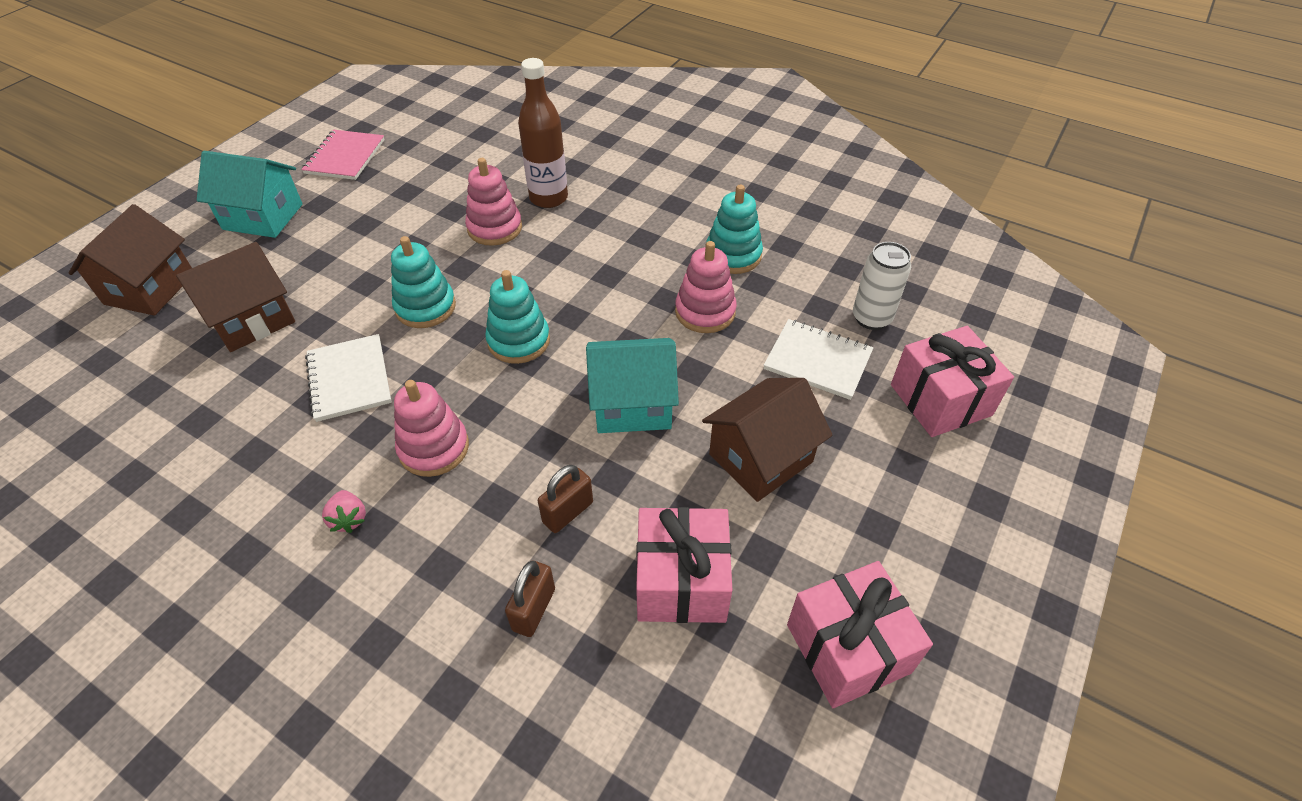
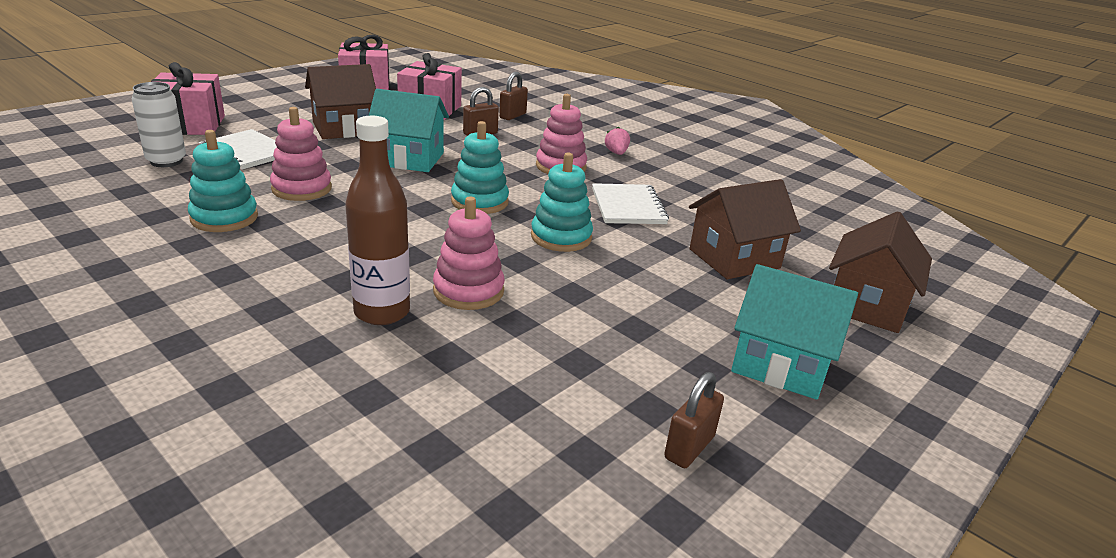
camera: 170 degrees left, 20 degrees down
pink notebook [301,130,385,180] -> brown padlock [664,372,724,468]

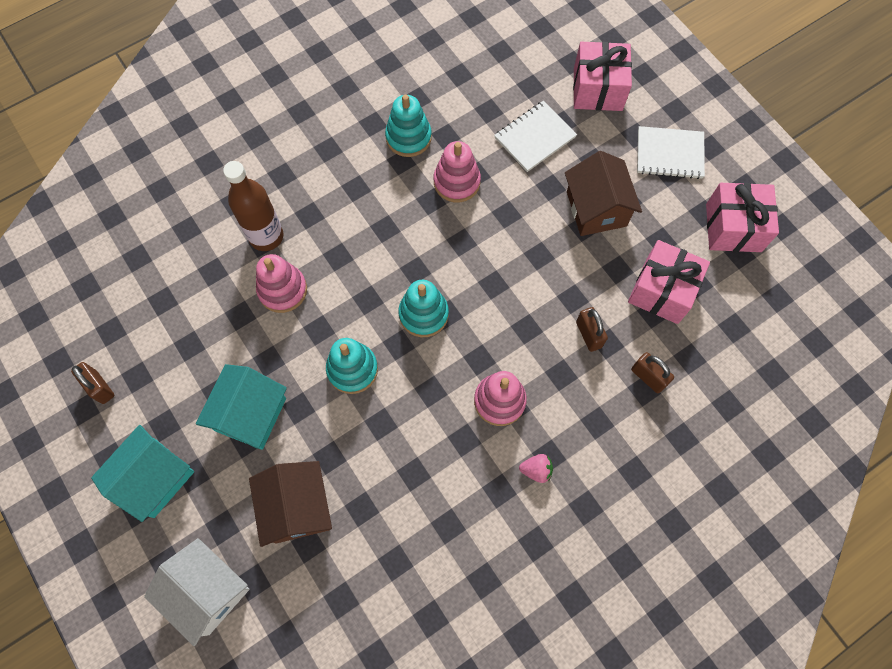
camera: 105 degrees right, 40 degrees up
white can [132,82,186,167] -> none
turquoise house [369,89,449,172] -> turquoise house moved to [196,364,287,450]
white notebook [592,183,669,224] -> white notebook moved to [637,126,705,179]
brown house [829,211,932,333] -> white house [144,538,249,646]

